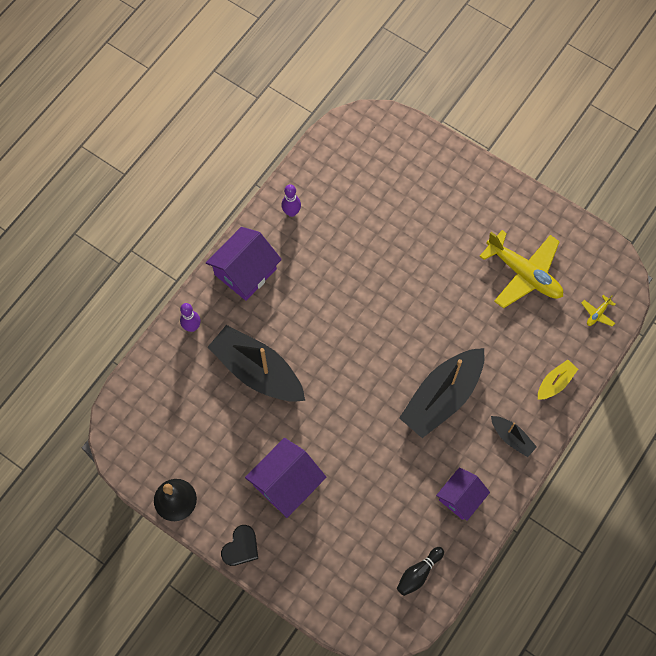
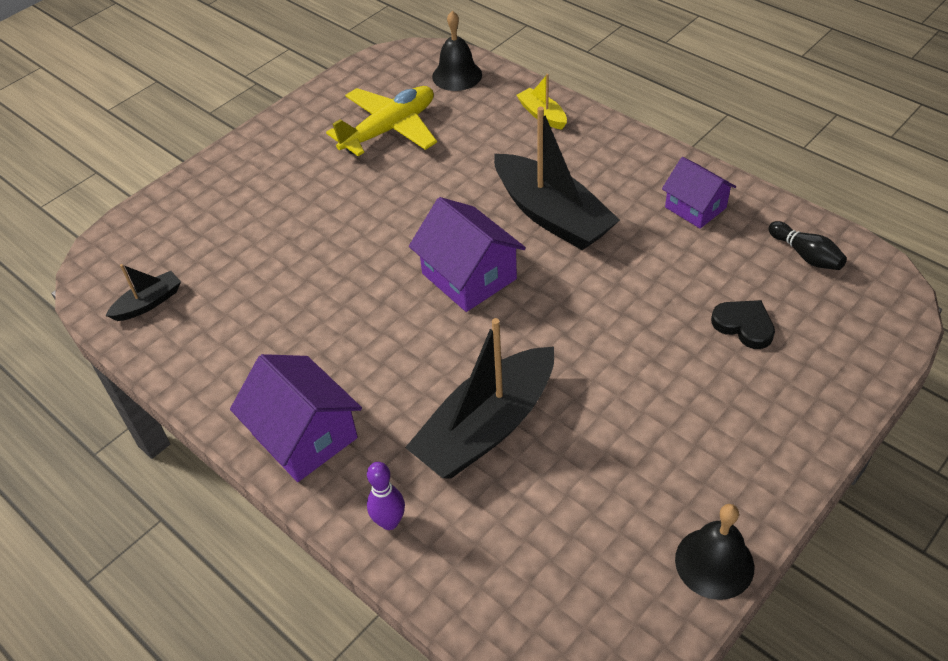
camera: 80 degrees left, 20 degrees down
black heart [221,525,258,566] -> black heart moved to [711,300,775,349]
purple house [245,438,326,518] -> purple house moved to [409,197,526,312]
purple bowling pin [281,184,301,217] -> none
black boat [491,416,537,457] -> black boat moved to [105,264,181,321]
yellow plane [581,295,616,327] -> black bell [432,11,482,91]

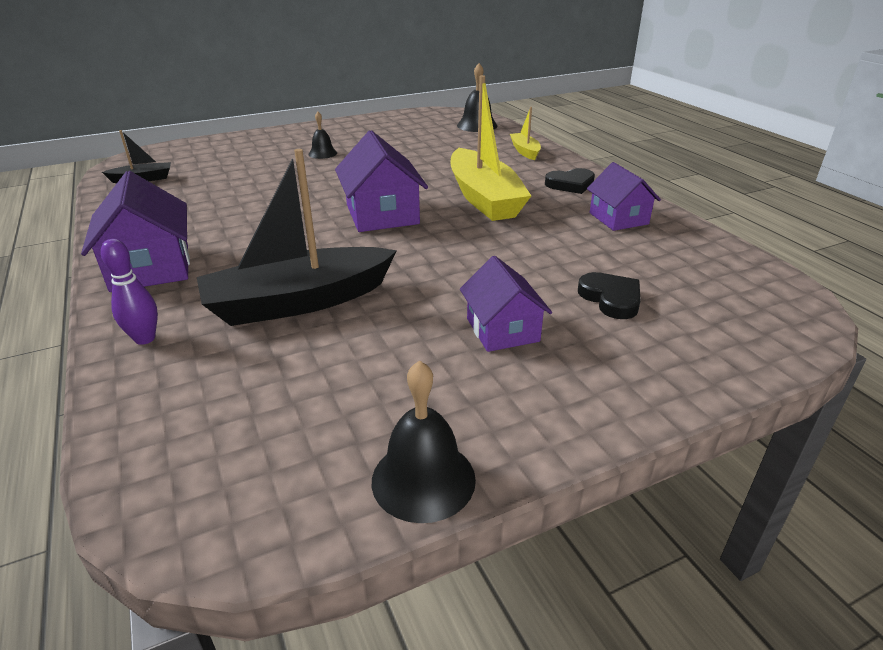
camera: 20 degrees right, 15 degrees down
yellow plane [326,86,437,156] -> none
black boat [494,107,620,250] -> yellow boat [451,75,531,221]
black bowling pin [768,221,847,270] -> none
none -> black bell [308,112,337,159]
none -> purple house [460,256,552,352]
none -> black heart [545,168,595,194]

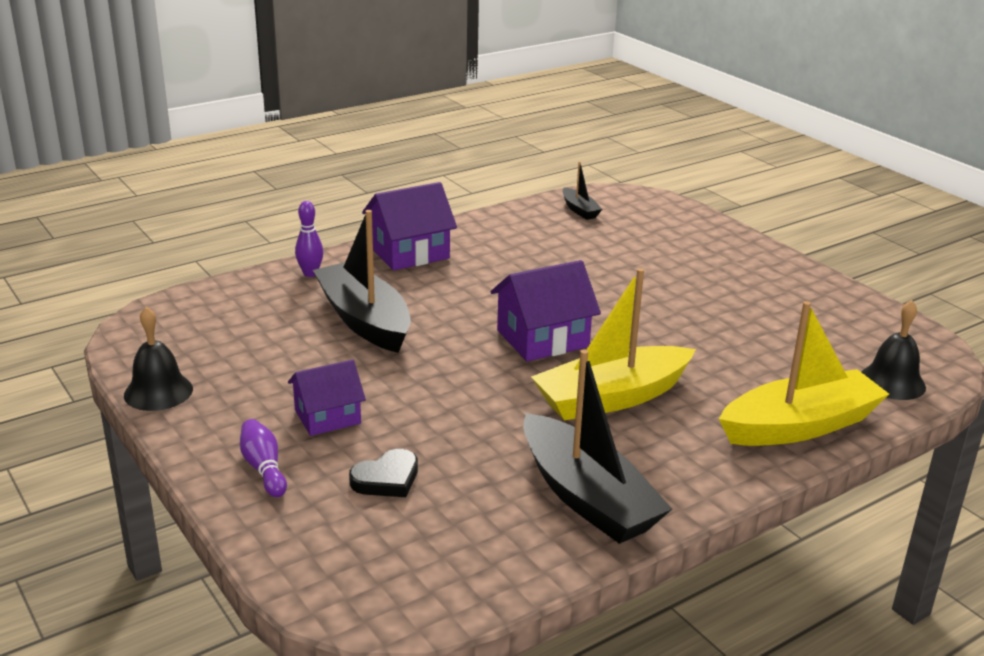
camera: 80 degrees right, 5 degrees down
black bell [308,112,337,159] -> none
yellow boat [510,107,541,160] -> yellow boat [719,301,889,446], size x2.11
black heart [545,168,595,194] -> none
purple house [587,162,661,231] -> black boat [523,349,672,544]
none -> purple bowling pin [240,419,287,497]

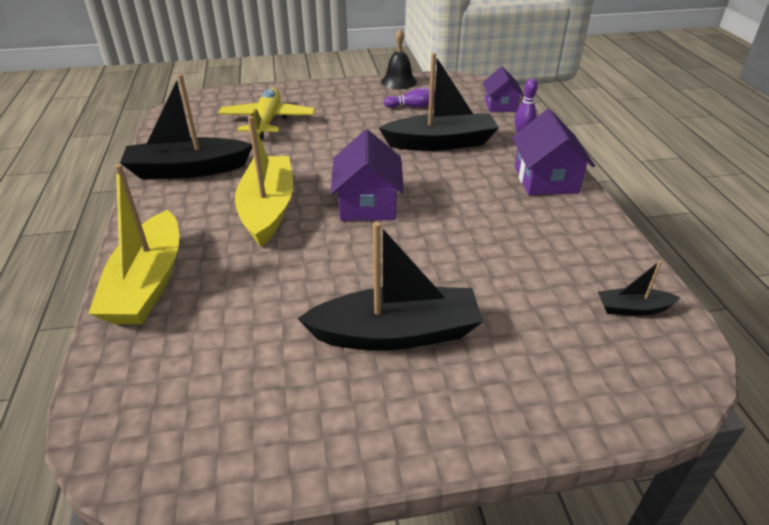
camera: 115 degrees right, 10 degrees up
purple bowling pin [240,419,287,497] -> purple bowling pin moved to [384,88,435,108]
purple house [288,359,366,436] -> purple house moved to [483,67,524,112]
black heart [349,449,418,497] -> yellow plane [218,88,315,140]
black bell [862,300,926,400] -> none
none -> black boat [297,222,483,351]

